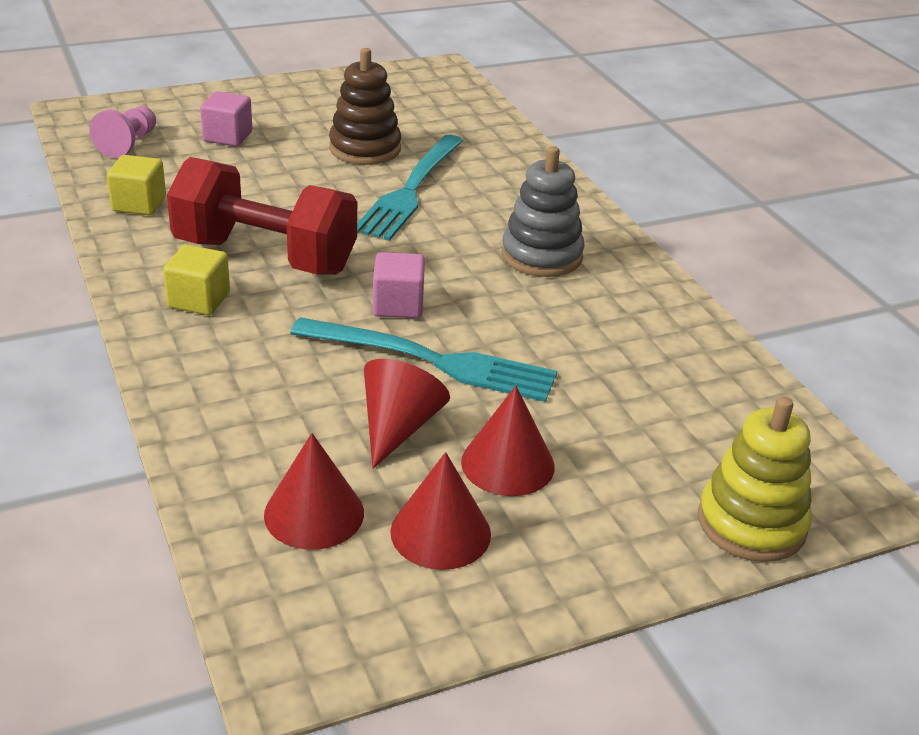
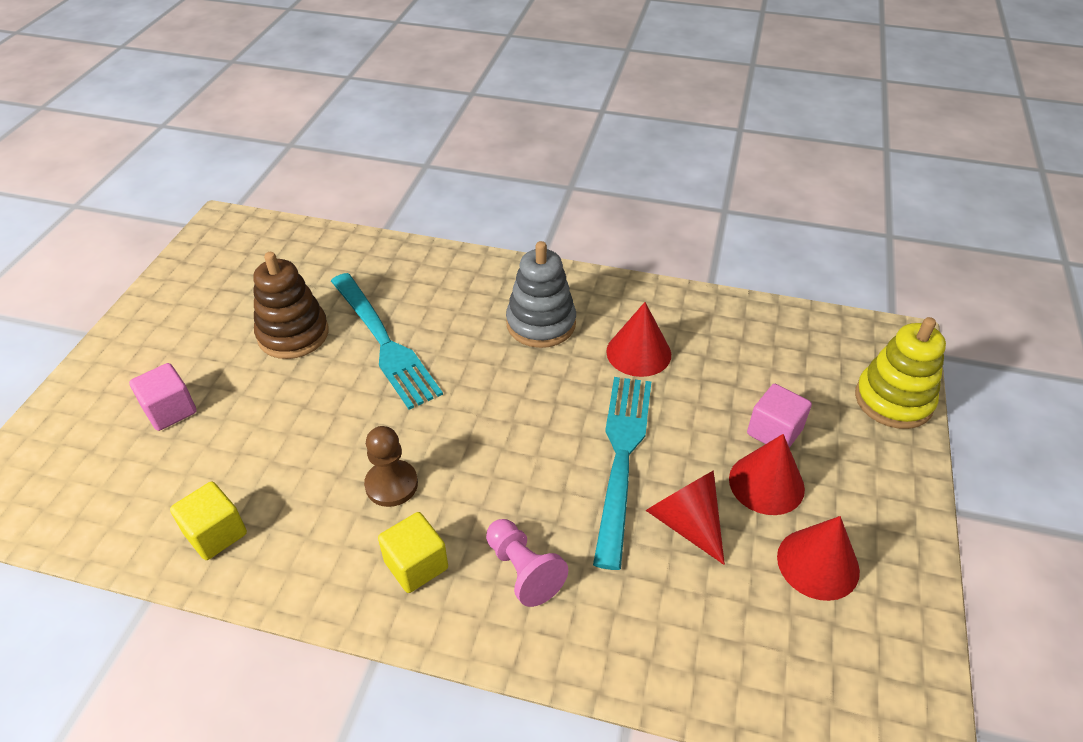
camera: 50 degrees left, 10 degrees up
pink pawn [89,106,156,158] -> pink pawn moved to [486,519,568,607]
red dumbbell [167,157,357,275] -> brown pawn [364,426,418,507]
red cone [264,433,364,550] -> red cone moved to [606,302,671,377]
turquoise fork [290,317,557,402] -> turquoise fork turned 45 degrees counterclockwise [593,377,651,570]
pink cube [373,252,425,318] -> pink cube moved to [747,384,812,448]

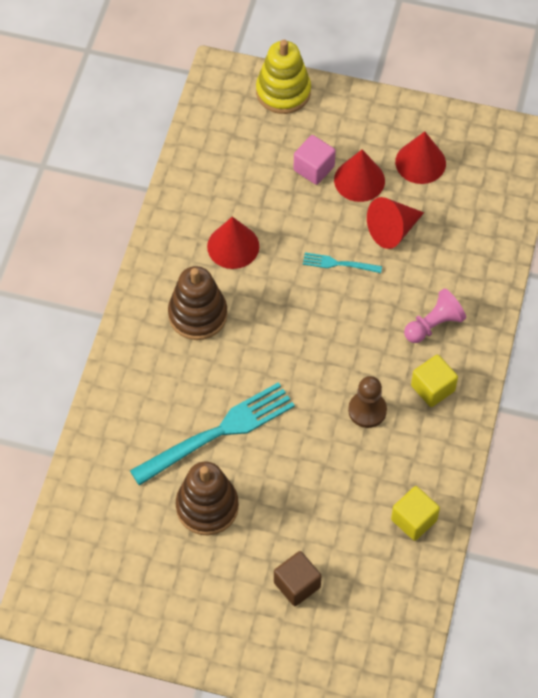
camera: 90 degrees left, 15 degrees up
pink cube [129,363,197,431] -> brown cube [274,551,322,606]
grey stacking toy [506,241,576,348] -> brown stacking toy [168,266,227,340]
turquoise fork [593,377,651,570] -> turquoise fork [303,253,382,273], size x0.47

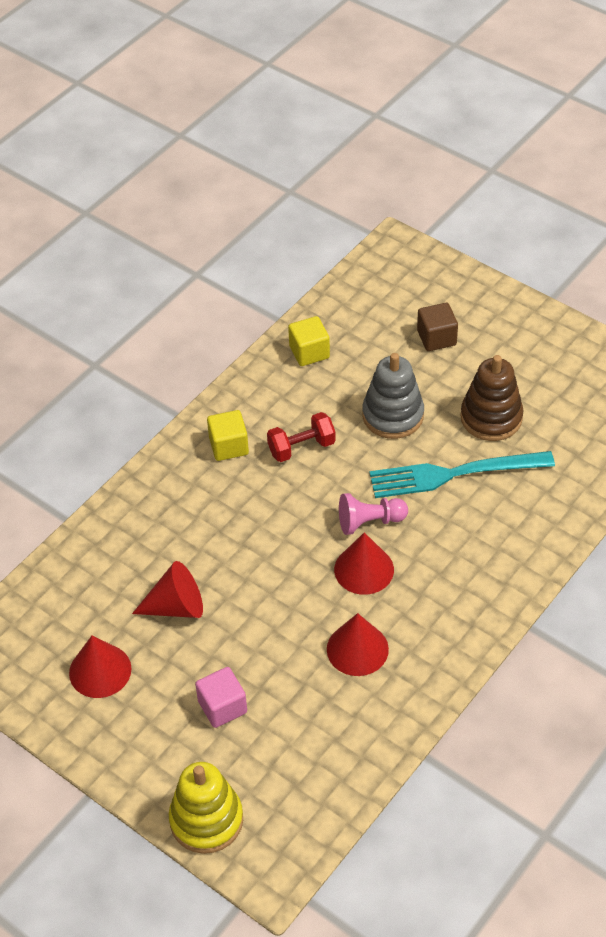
camera: 155 degrees left, 10 degrees down
brown stacking toy [168,266,227,340] -> none
turquoise fork [303,253,382,273] -> none
red cone [334,150,385,202] -> red cone moved to [334,532,394,595]
brown pawn [348,376,387,428] -> red dumbbell [267,412,336,462]
pink pawn [404,288,466,343] -> pink pawn moved to [339,493,408,535]
none -> grey stacking toy [362,353,424,439]

